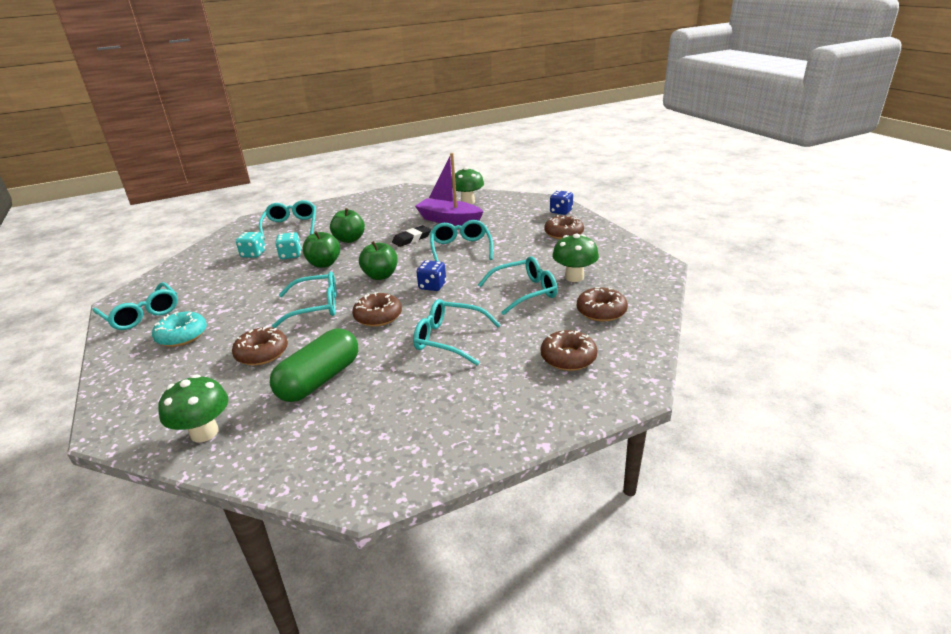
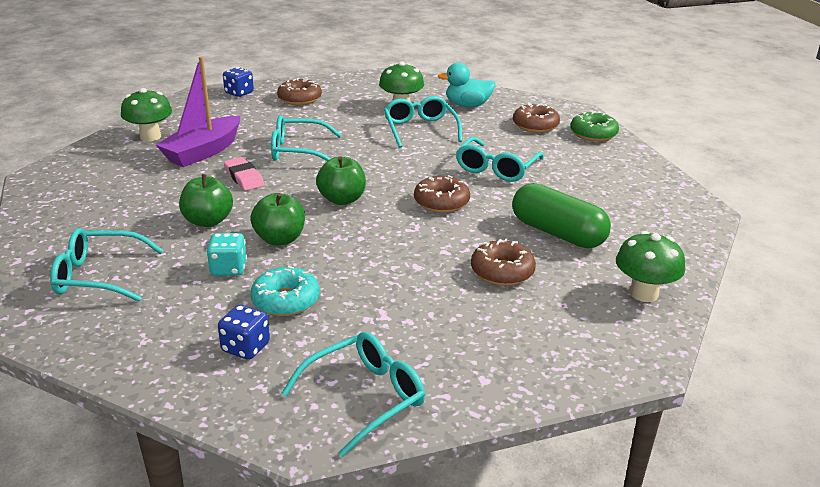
camera: 85 degrees left, 0 degrees up
turquoise donut [152,311,207,347] -> turquoise donut moved to [250,266,320,316]
turquoise dice [236,232,266,258] -> none
turquoise glasses [272,271,336,328] -> none
black eraser [392,225,431,247] -> pink eraser [224,157,265,191]
blue dice [417,260,446,291] -> blue dice moved to [218,305,270,360]
brown donut [577,287,628,322] -> turquoise duck [438,63,496,107]
none -> green donut [570,111,619,141]

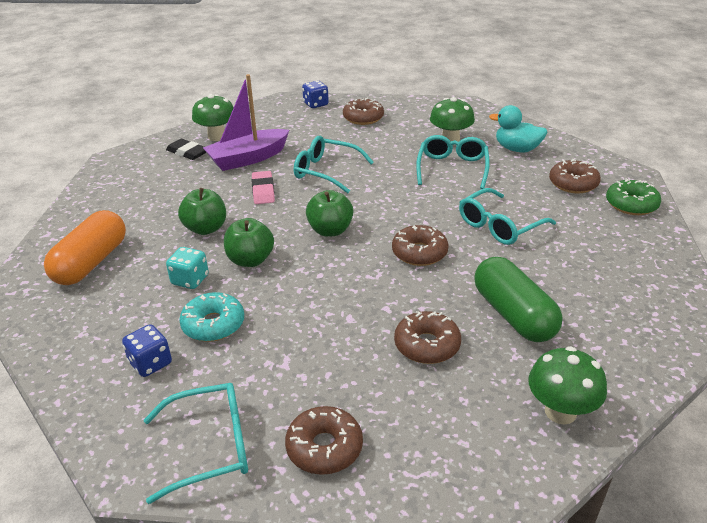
camera: 25 degrees right, 5 degrees up
turquoise glasses [50,228,163,302] -> orange capsule [44,210,126,285]
none -> black eraser [166,139,206,160]
none -> brown donut [285,406,363,475]

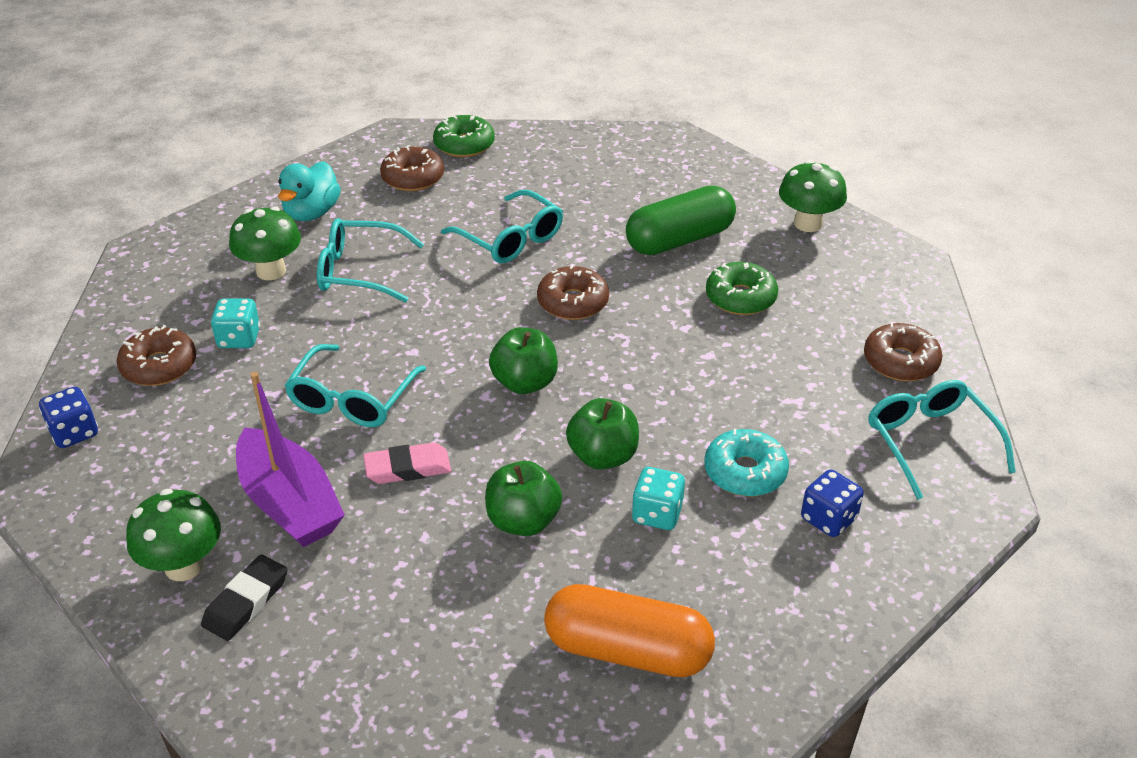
camera: 95 degrees left, 5 degrees up
brown donut [394,311,461,364] -> green donut [706,262,778,315]
none -> turquoise dice [211,298,260,348]

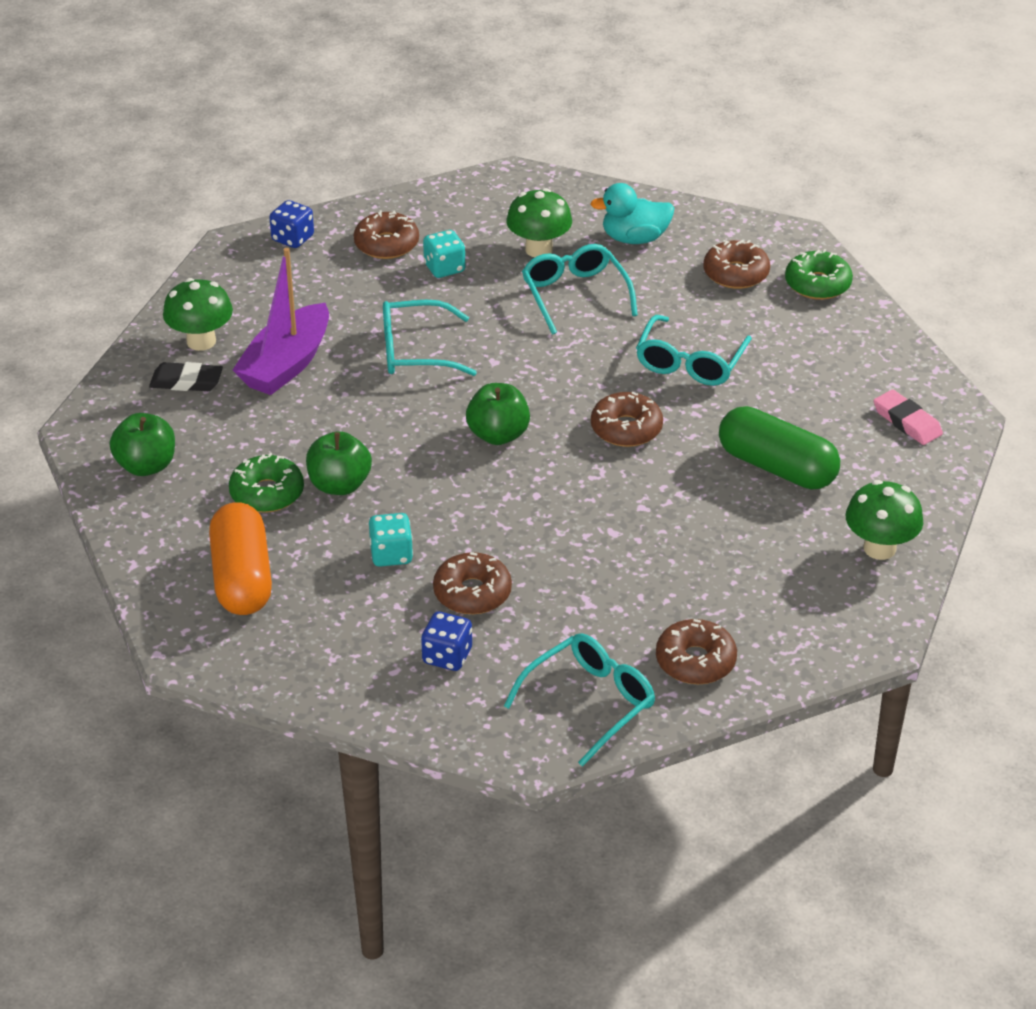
camera: 65 degrees right, 0 degrees up
pink eraser [363,442,451,484] -> pink eraser moved to [873,389,943,445]
green apple [566,398,639,470] -> green apple moved to [110,413,175,476]
turquoise donut [705,429,789,497] -> brown donut [433,552,512,614]
green donut [706,262,778,315] -> green donut moved to [229,453,304,513]

